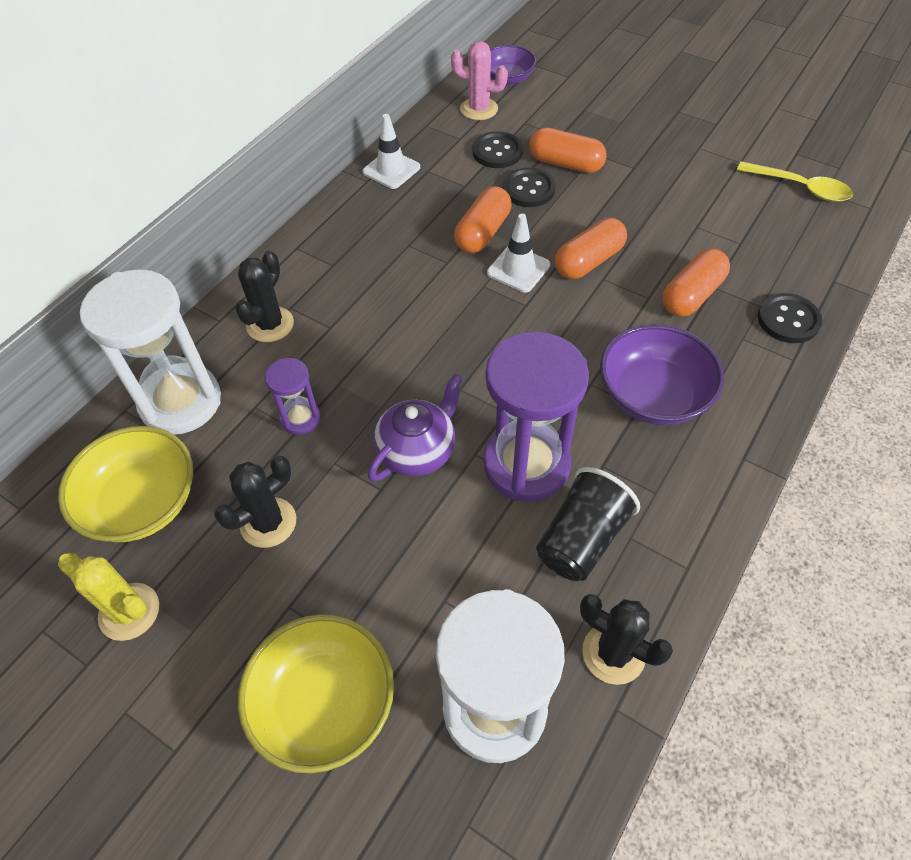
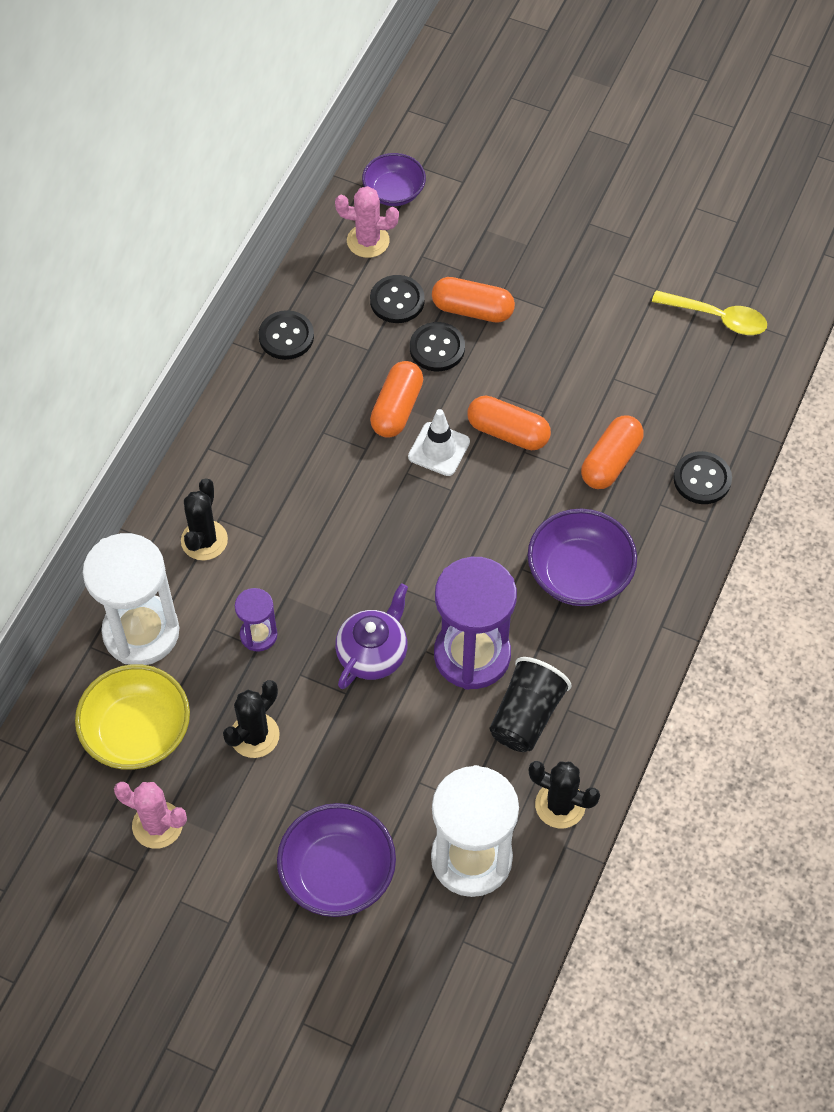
camera: 10 degrees left, 5 degrees up
yellow cactus [58,553,159,641] -> pink cactus [114,782,187,849]
yellow bowl [238,614,394,774] -> purple bowl [277,803,396,917]
white traffic cone [362,114,420,189] -> black button [259,310,314,360]
orange capsule [555,218,627,279] -> orange capsule turned 75 degrees clockwise [467,396,551,450]

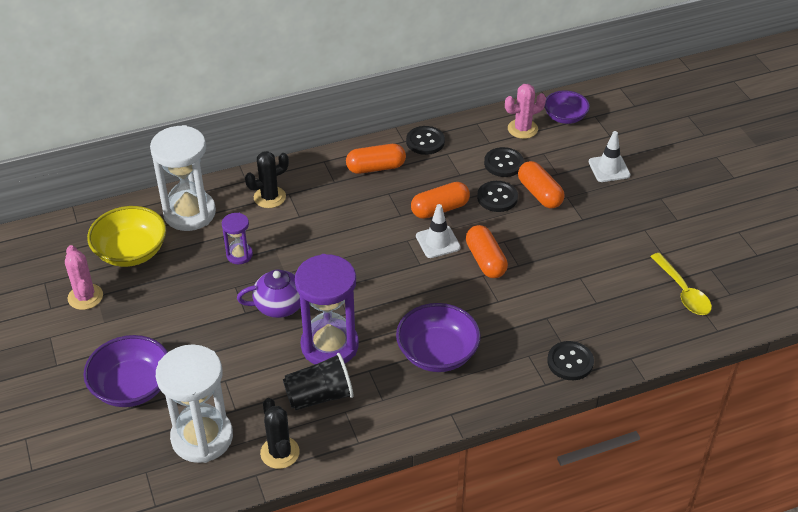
camera: 45 degrees right, 15 degrees down
black cactus [223,680,280,758] -> none
pink cactus [335,186,399,258] -> pink cactus turned 75 degrees counterclockwise [505,84,546,139]
orange capsule [581,416,644,489] -> orange capsule moved to [346,144,406,174]
none -> white traffic cone [589,131,631,182]

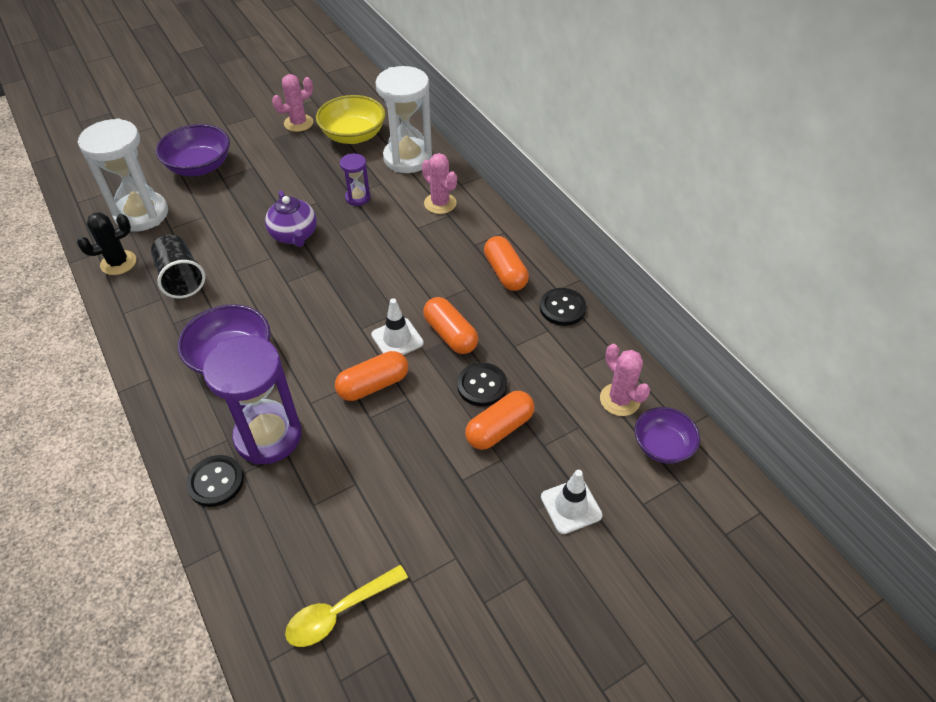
camera: 80 degrees right, 5 degrees up
black cactus [245,151,289,208] -> pink cactus [422,153,457,214]
purple hourglass [295,254,359,364] -> purple hourglass moved to [203,335,302,464]
black button [484,147,524,177] -> none

